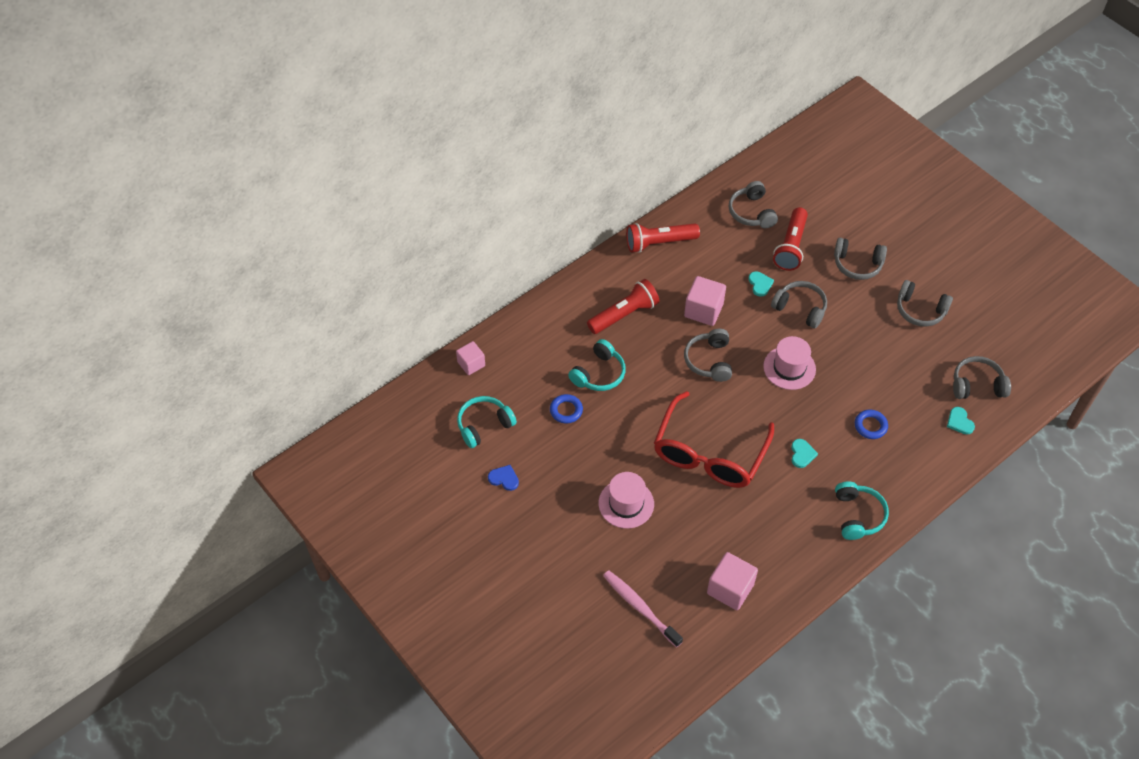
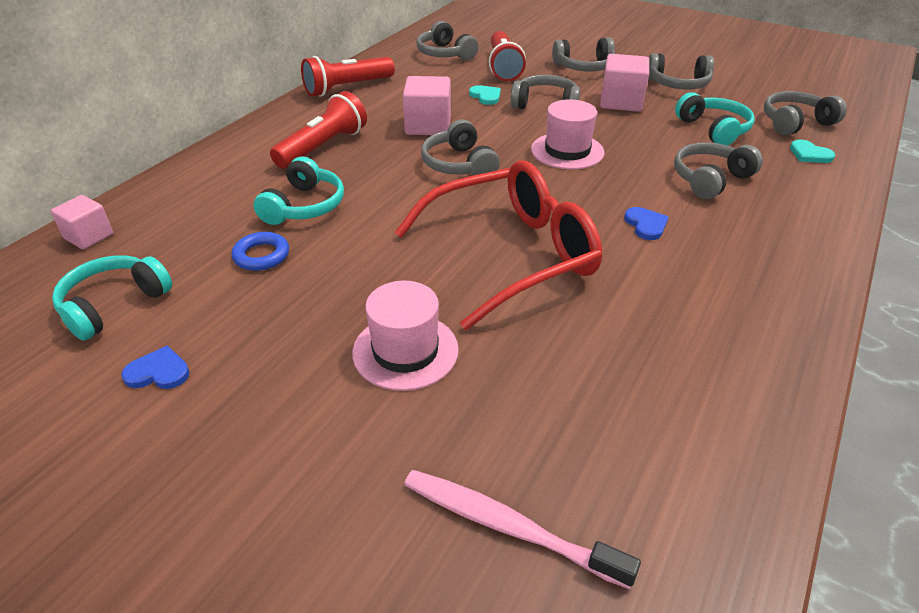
camera: 20 degrees left, 15 degrees down
red glasses [654,391,774,488] -> red glasses turned 120 degrees counterclockwise [395,160,602,330]
pink cube [707,552,758,610] -> pink cube moved to [600,54,649,112]
turquoise heart [791,439,818,468] -> blue heart [624,207,668,240]
turquoise headphones [835,481,889,540] -> turquoise headphones moved to [675,92,755,146]
blue ring [855,410,888,439] -> grey headphones [674,142,763,199]

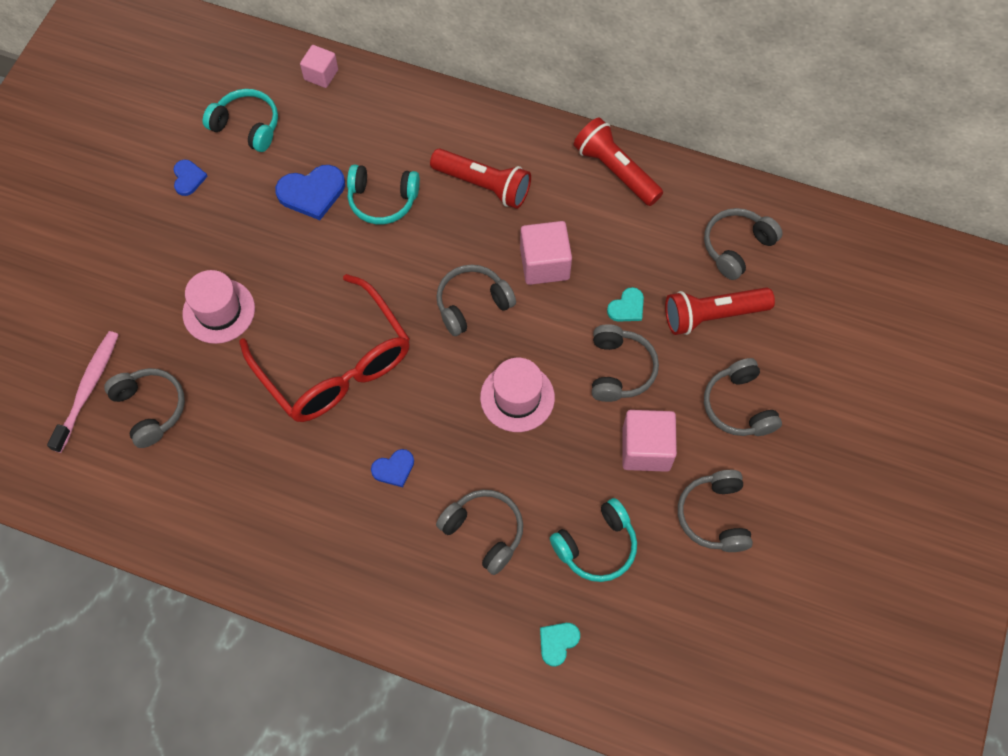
camera: 80 degrees right, 25 degrees up
blue ring [232,232,289,271] -> blue heart [275,165,345,220]
grey headphones [764,91,847,136] -> grey headphones moved to [104,368,185,448]

